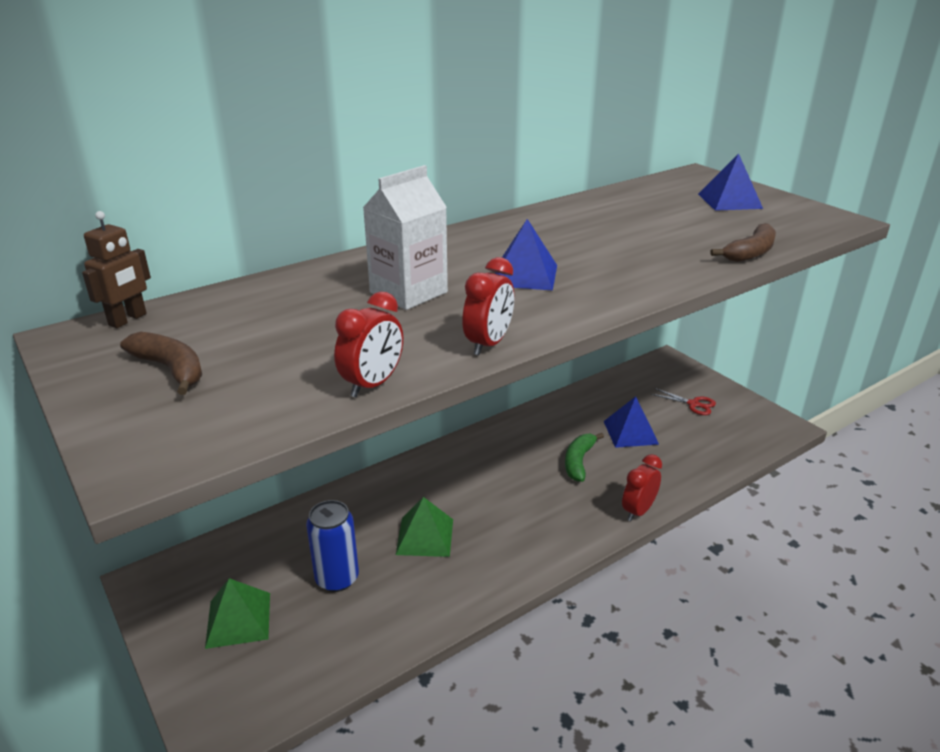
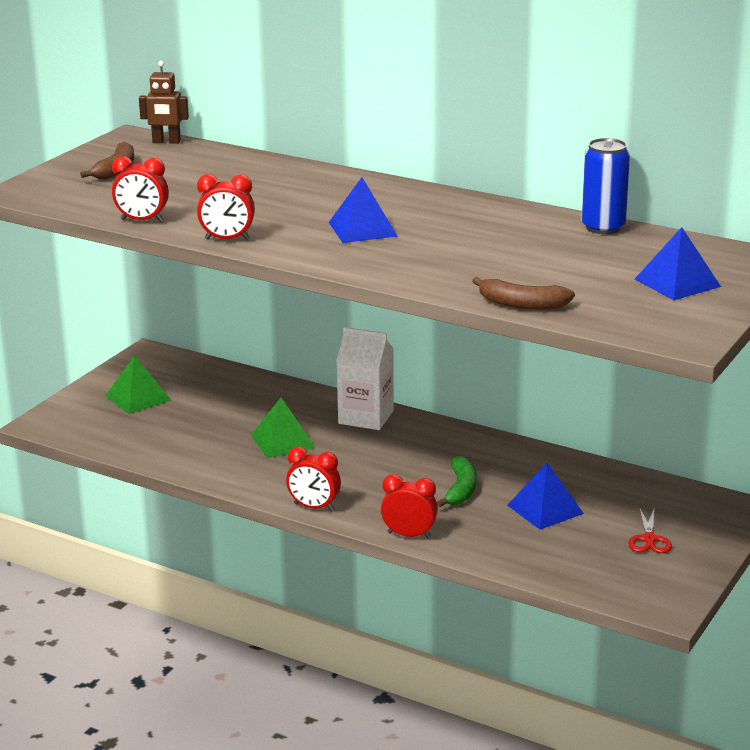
camera: 65 degrees right, 5 degrees down
blue can [306,500,359,592] -> blue can moved to [581,138,630,234]
white carton [363,165,448,310] -> white carton moved to [337,327,394,430]
green banana [565,433,604,482] -> green banana turned 105 degrees clockwise [437,456,476,507]
none -> red clock [286,447,341,511]

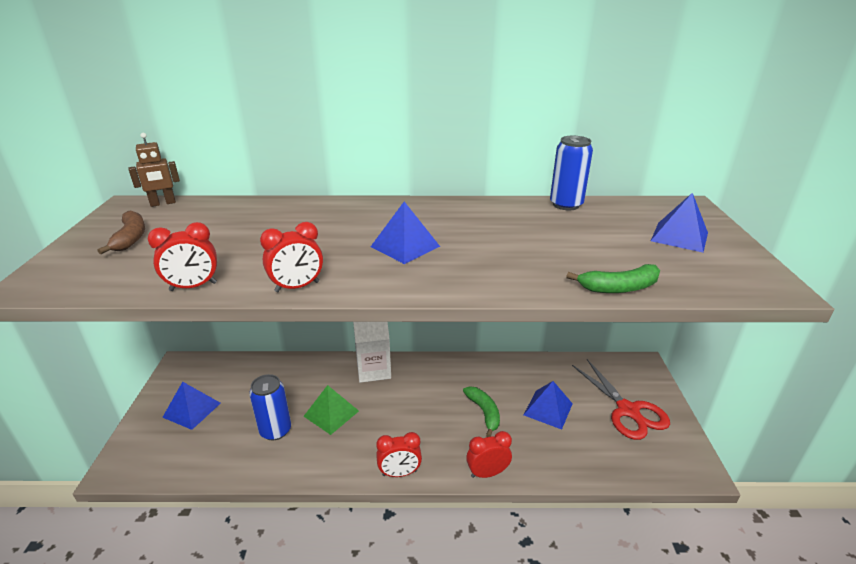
camera: 30 degrees left, 5 degrees up
green pyramid [105,355,171,414] -> blue pyramid [162,382,221,430]
brown banana [472,277,575,310] -> green banana [566,264,660,293]
red scissors [628,509,672,553] -> red scissors [572,359,670,440], size x1.94
none -> blue can [249,374,291,441]

